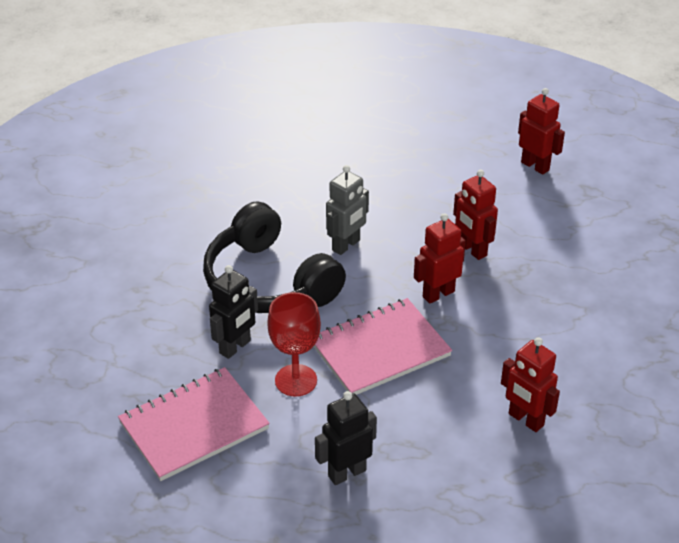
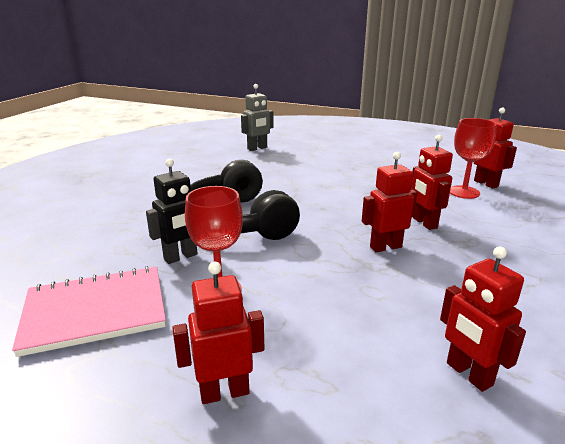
camera: 15 degrees right, 15 degrees down
pink notebook [313,298,452,395] -> none
black robot [315,391,377,485] -> red robot [172,262,264,404]
grey robot [326,165,369,255] -> grey robot moved to [241,84,274,151]
none -> red goblet [450,118,497,199]

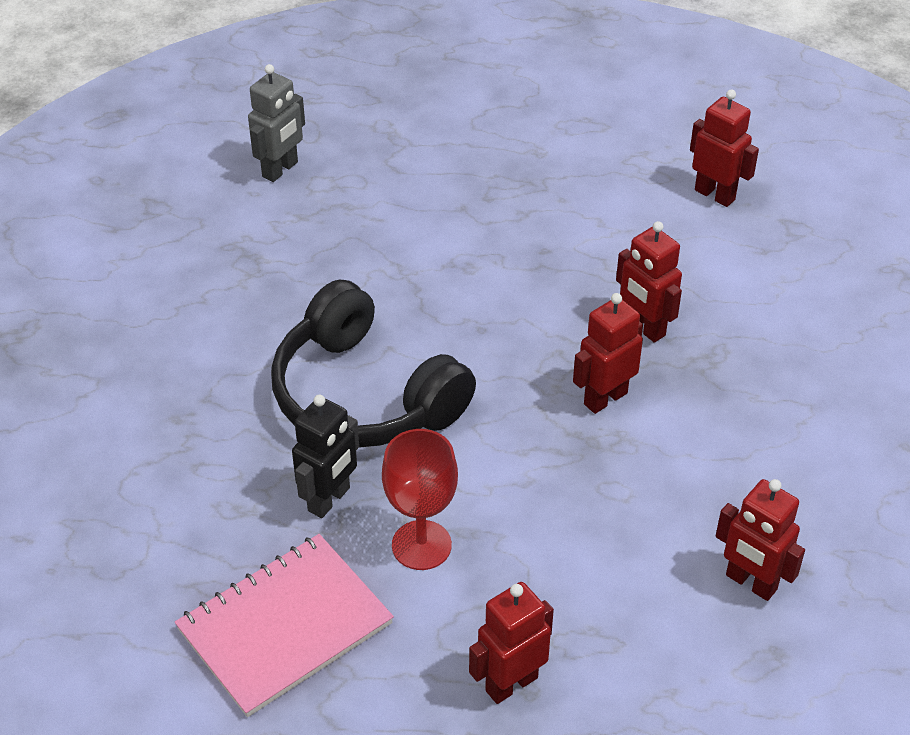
camera: 20 degrees left, 20 degrees up
red goblet [450,118,497,199] -> none

